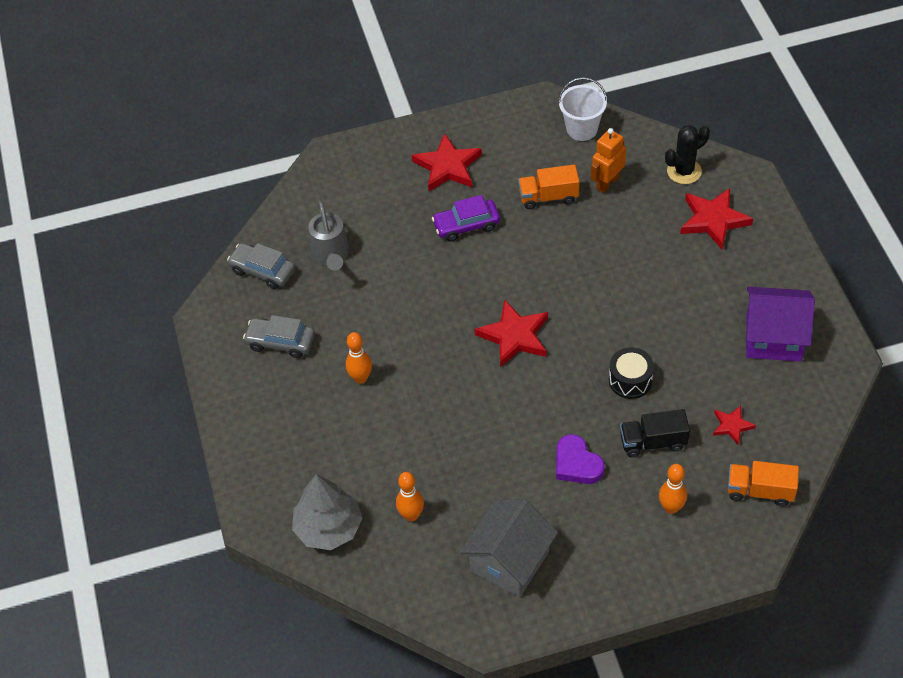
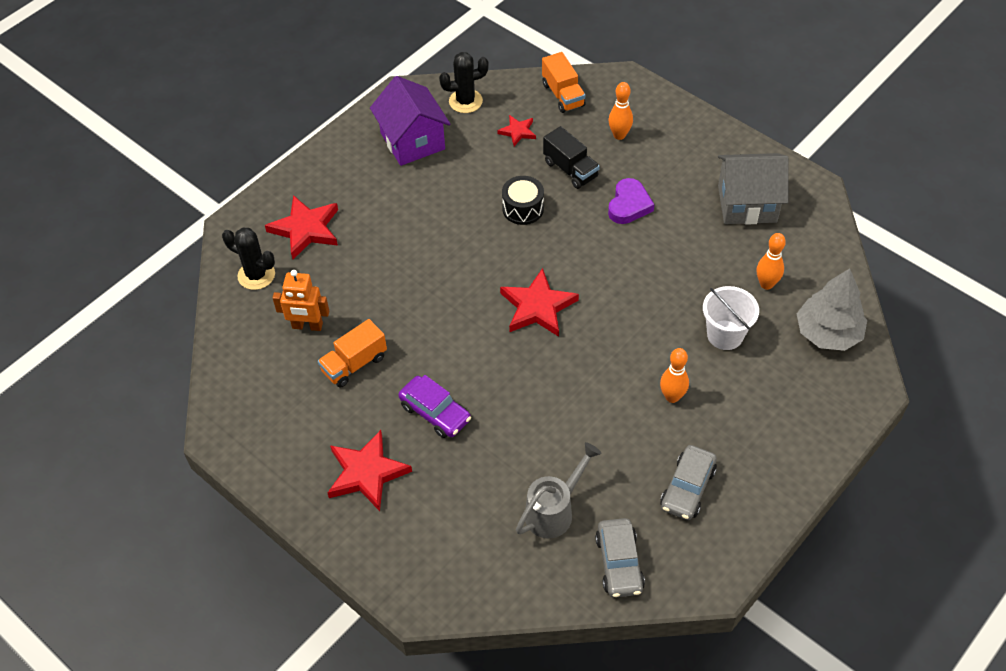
camera: 125 degrees left, 0 degrees up
grey car [243,315,315,358] -> grey car turned 45 degrees clockwise [660,445,717,520]
orange truck [518,165,579,209] -> orange truck turned 90 degrees clockwise [318,319,387,388]
white bucket [558,77,608,141] -> white bucket moved to [703,286,759,350]
none -> black cactus [439,52,489,113]

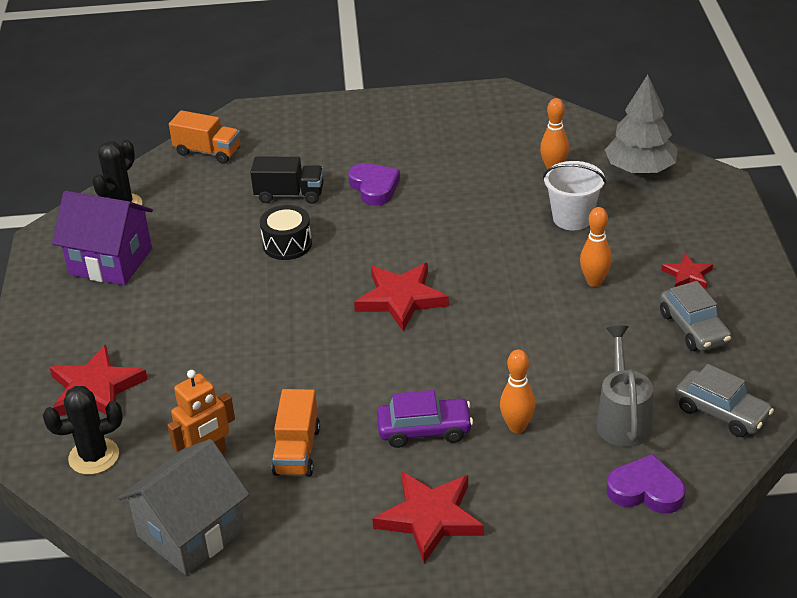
camera: 45 degrees left, 15 degrees down
red star [497,115,536,146] -> red star moved to [662,253,713,289]
orange bowling pin [608,82,633,140] -> orange bowling pin moved to [500,350,536,433]
grey house [718,153,789,225] -> grey house moved to [118,439,250,575]
none -> purple heart [607,454,686,513]

